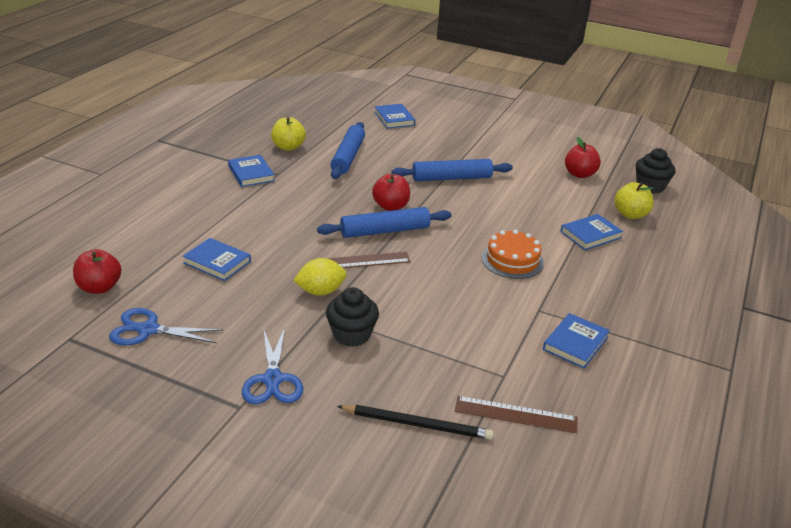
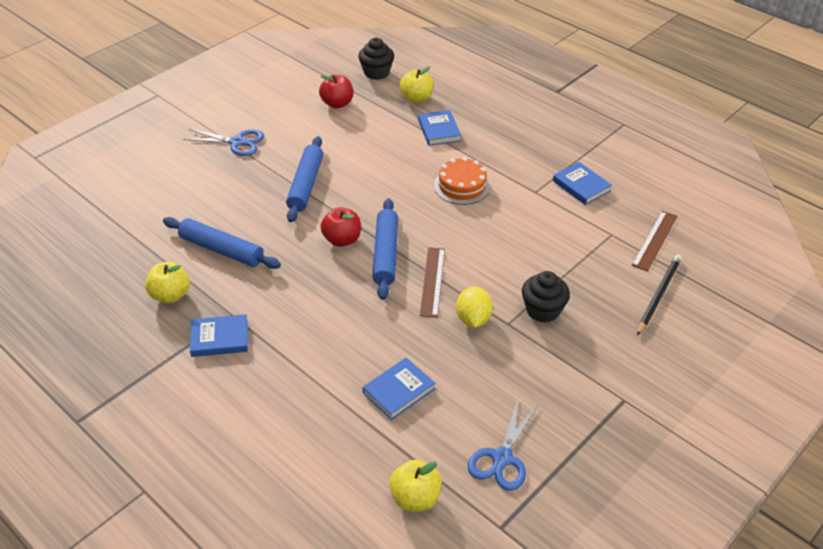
camera: 70 degrees left, 10 degrees up
red apple [73,249,121,294] -> yellow apple [389,460,442,512]
blue scissors [242,327,303,404] -> blue scissors moved to [183,129,265,156]
blue book [374,104,415,129] -> none

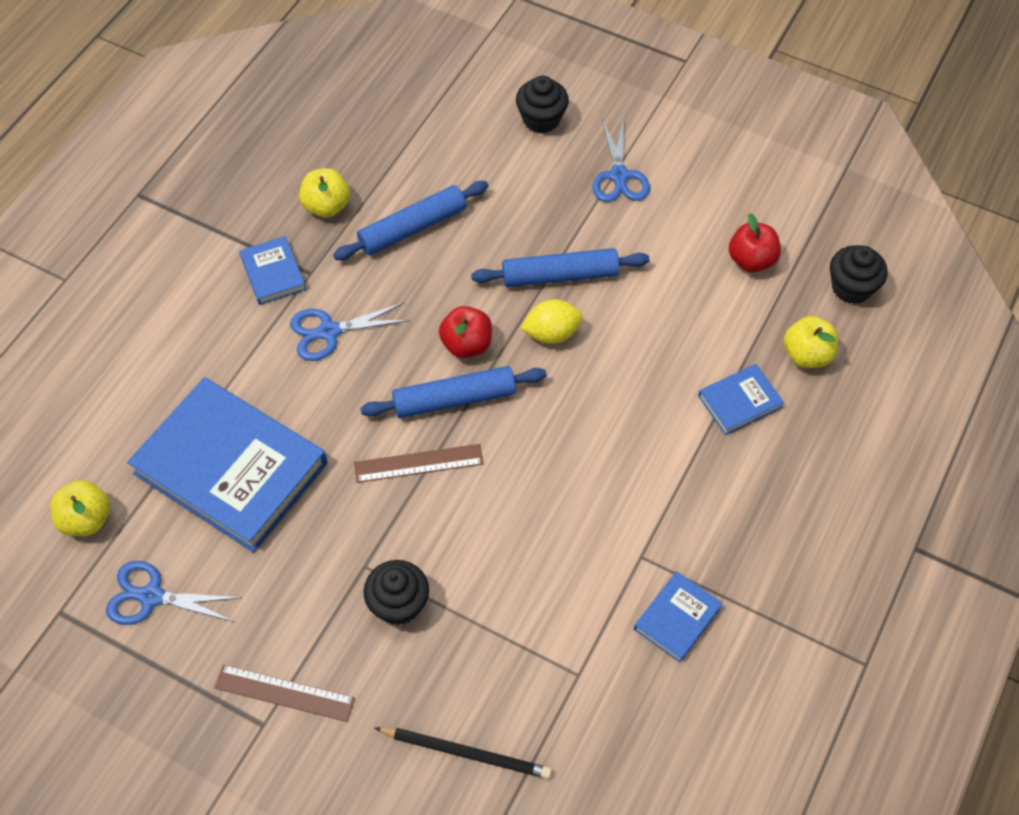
camera: 75 degrees right, 15 degrees up
blue rolling pin [163,217,281,269] -> blue rolling pin turned 45 degrees clockwise [333,181,489,260]
blue book [362,357,435,420] -> blue book [127,377,327,552], size x2.24
orange cake [434,157,491,205] -> none
yellow lemon [456,287,493,328] -> yellow lemon moved to [520,299,583,344]
brown ruler [631,211,677,271] -> brown ruler moved to [214,665,355,722]
none -> blue scissors [290,302,410,361]
none -> black cupcake [516,76,569,133]

